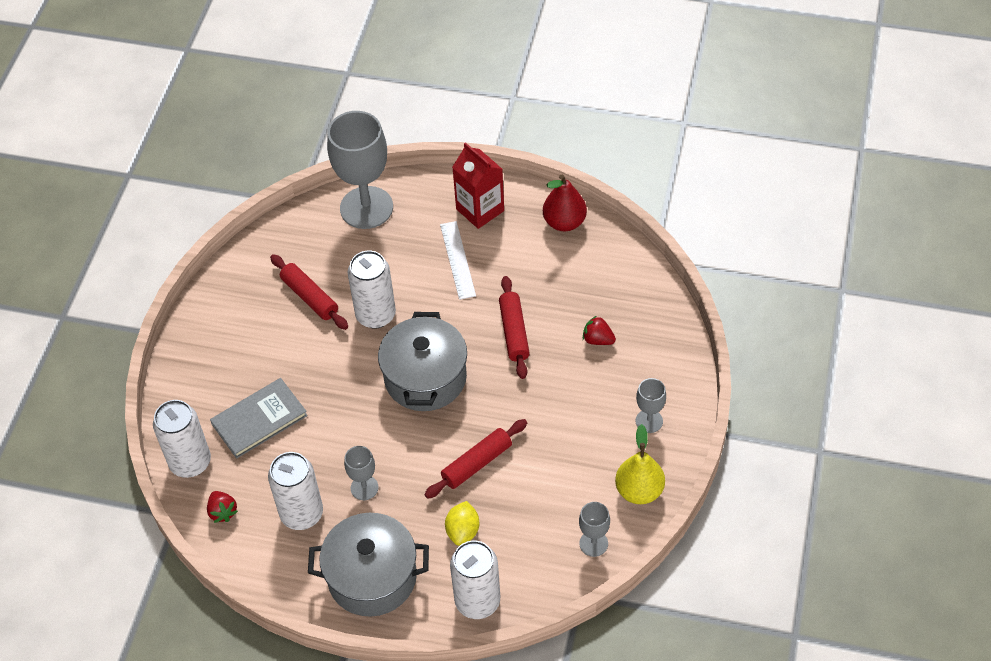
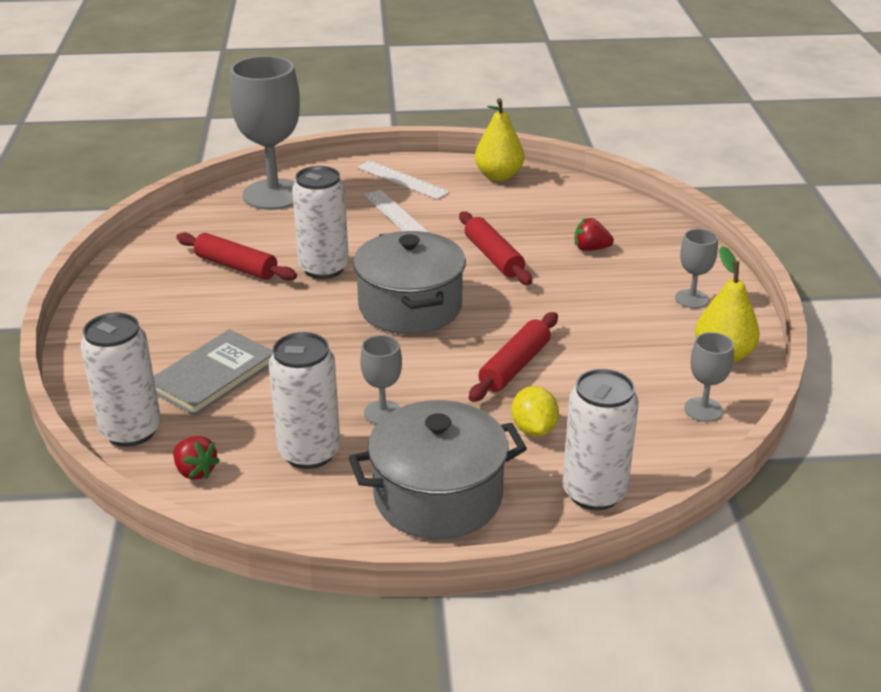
camera: 20 degrees left, 20 degrees down
red carton [452,142,504,229] -> white ruler [357,160,450,200]
red pear [543,175,587,231] -> yellow pear [475,98,524,181]

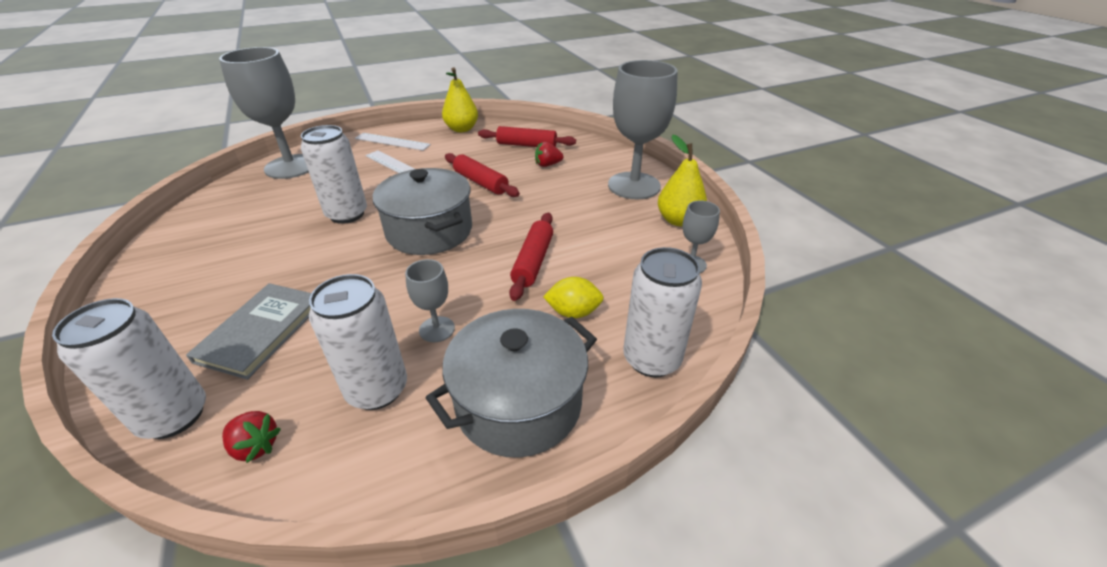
camera: 20 degrees left, 5 degrees up
red rolling pin [176,232,297,281] -> red rolling pin moved to [478,126,576,147]
yellow lemon [512,386,559,437] -> yellow lemon turned 60 degrees counterclockwise [543,277,604,318]
grey goblet [675,229,718,308] -> grey goblet [608,60,678,199], size x2.15

